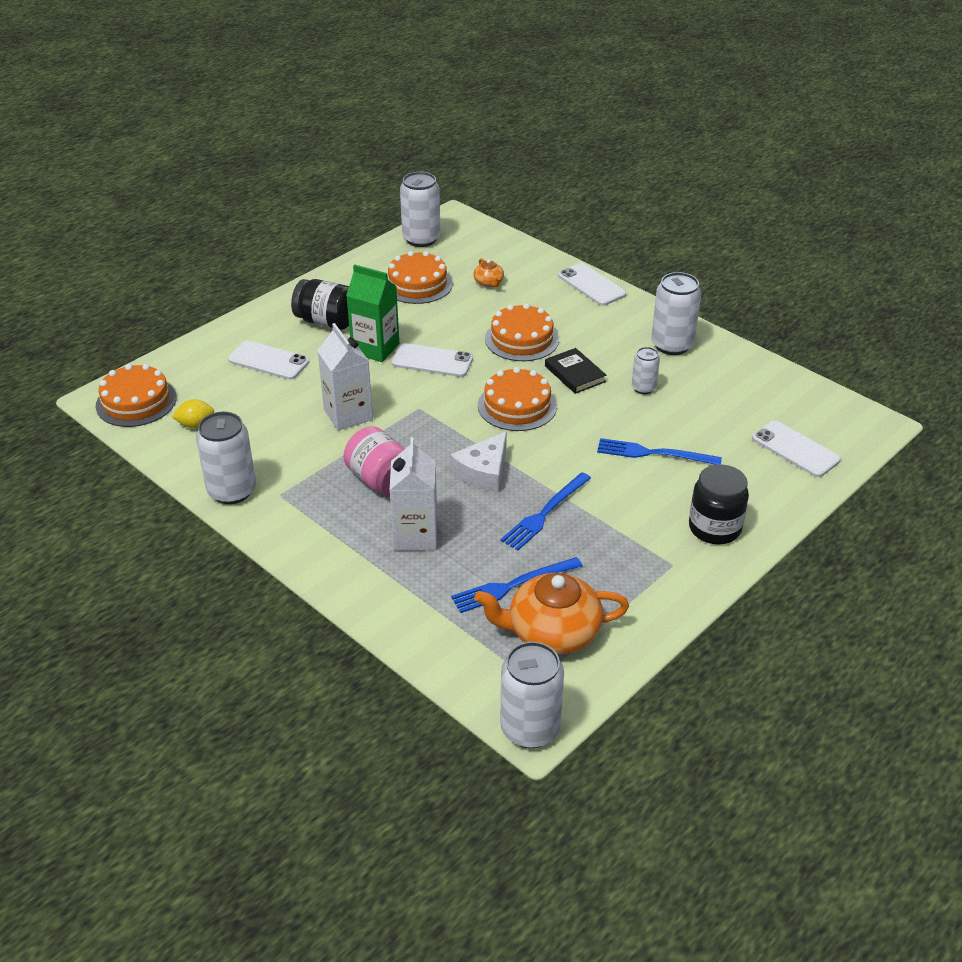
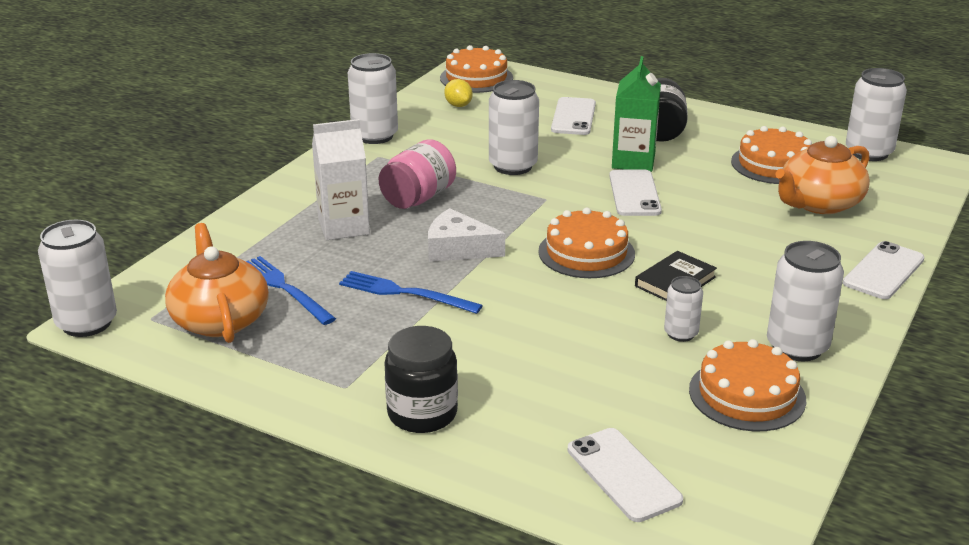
camera: 75 degrees right, 10 degrees down
white carton [317,323,373,431] -> white can [489,80,539,175]
orange teapot [473,258,504,287] -> orange teapot [775,136,870,214], size x2.17
orange cake [485,303,559,361] -> orange cake moved to [689,339,806,431]
blue fork [597,438,722,465] -> none
white phone [752,420,841,477] -> white phone turned 60 degrees counterclockwise [568,428,683,522]

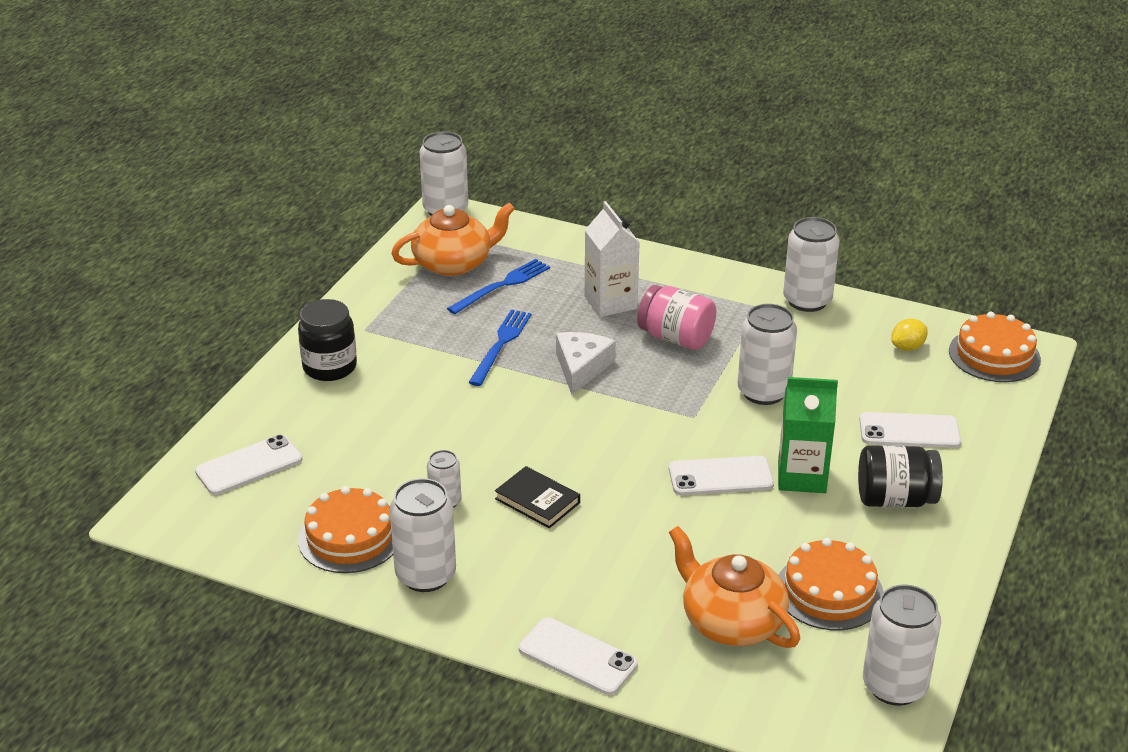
camera: 85 degrees right, 5 degrees up
orange cake [538,208,635,278] -> none

